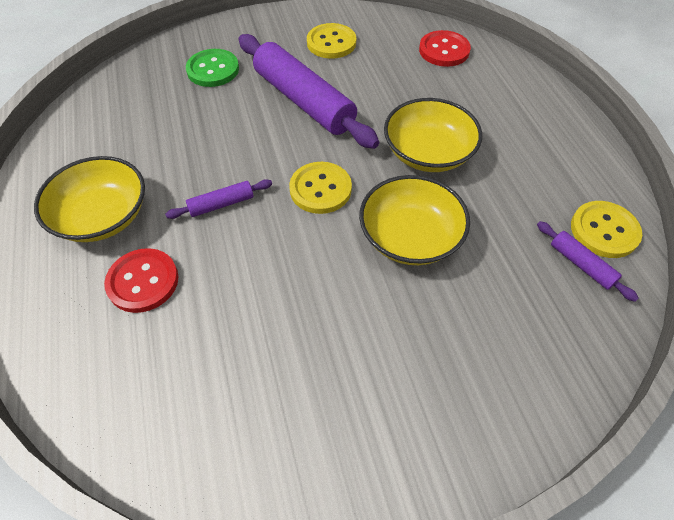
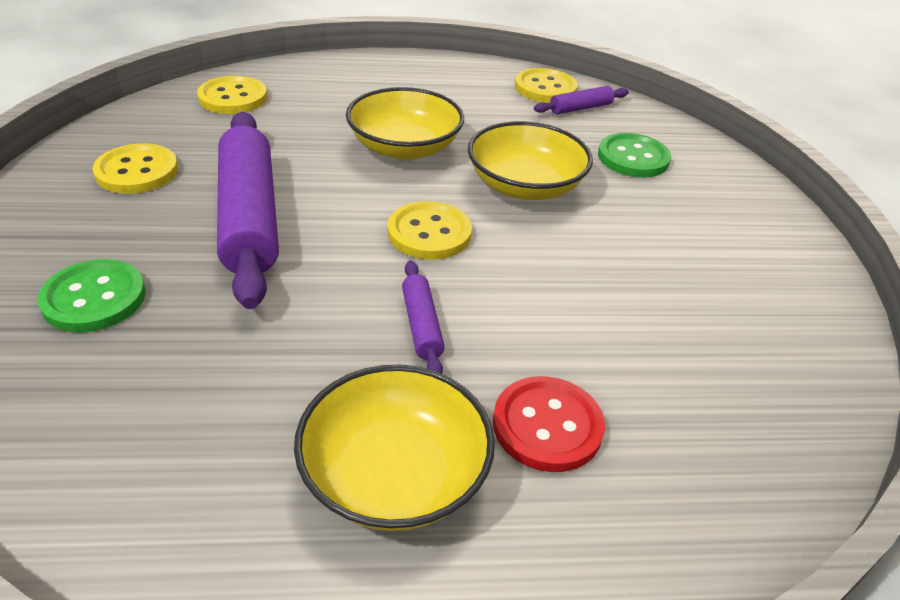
camera: 80 degrees left, 15 degrees down
purple rolling pin [239,34,379,149] -> purple rolling pin turned 75 degrees counterclockwise [217,112,279,309]
red button [419,30,471,67] -> yellow button [197,76,267,114]
none -> green button [598,133,671,177]

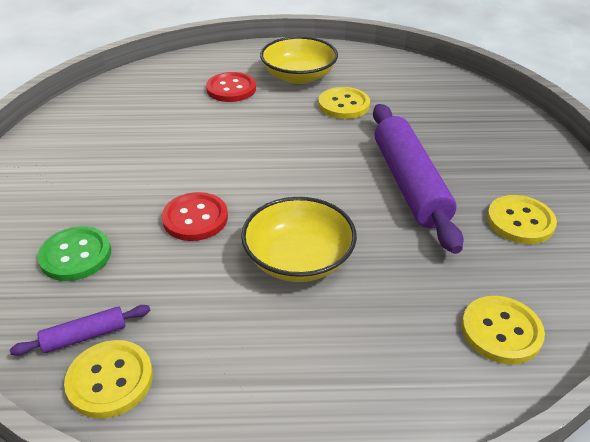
camera: 175 degrees left, 0 degrees up
green button [38,259,146,332] -> none
yellow button [388,201,472,259] -> yellow button moved to [318,87,370,119]
purple rolling pin [402,261,445,374] -> none
yellow bowl [468,121,593,200] -> red button [162,192,228,241]

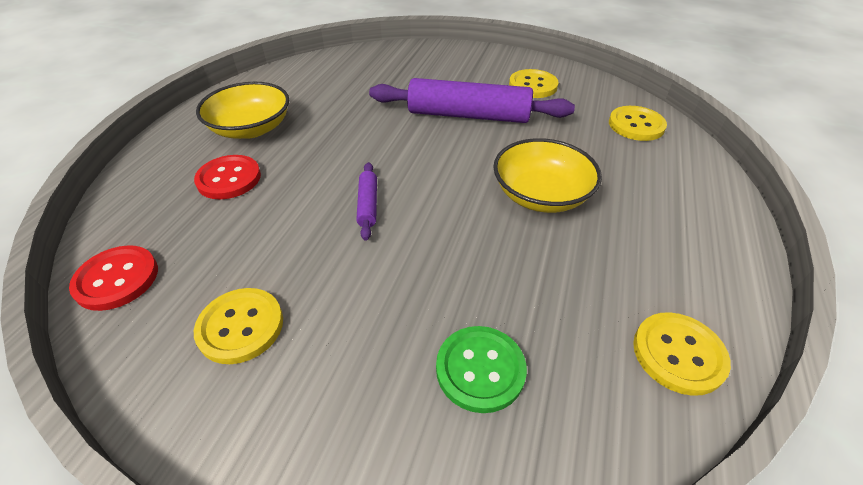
camera: 70 degrees left, 5 degrees up
purple rolling pin [10,305,151,356] -> purple rolling pin moved to [356,162,377,241]
red button [162,192,228,241] -> red button moved to [69,245,158,311]
yellow button [318,87,370,119] -> yellow button moved to [194,288,283,364]

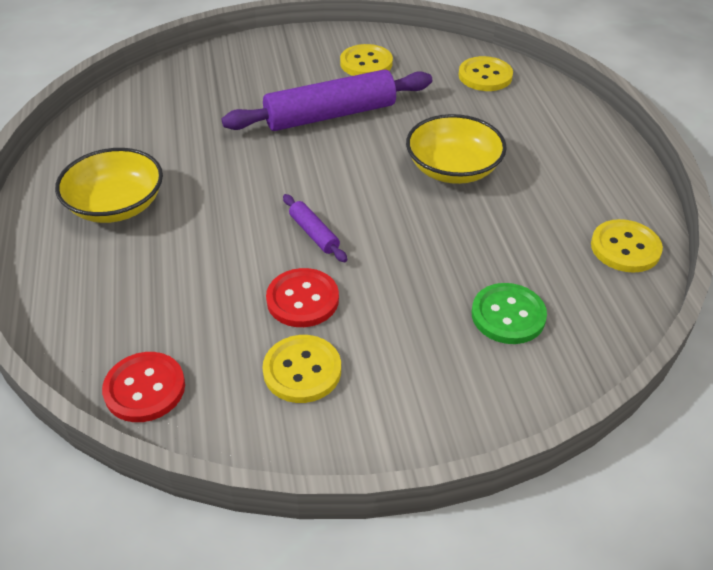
camera: 30 degrees left, 0 degrees up
red button [194,155,261,199] -> red button moved to [266,268,339,327]

